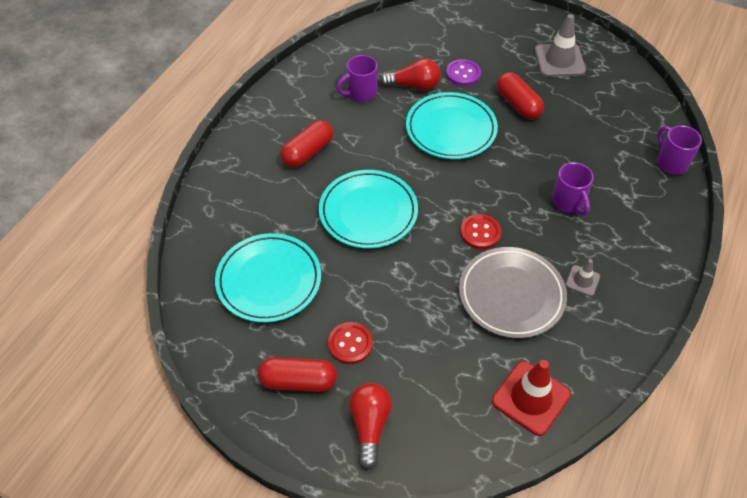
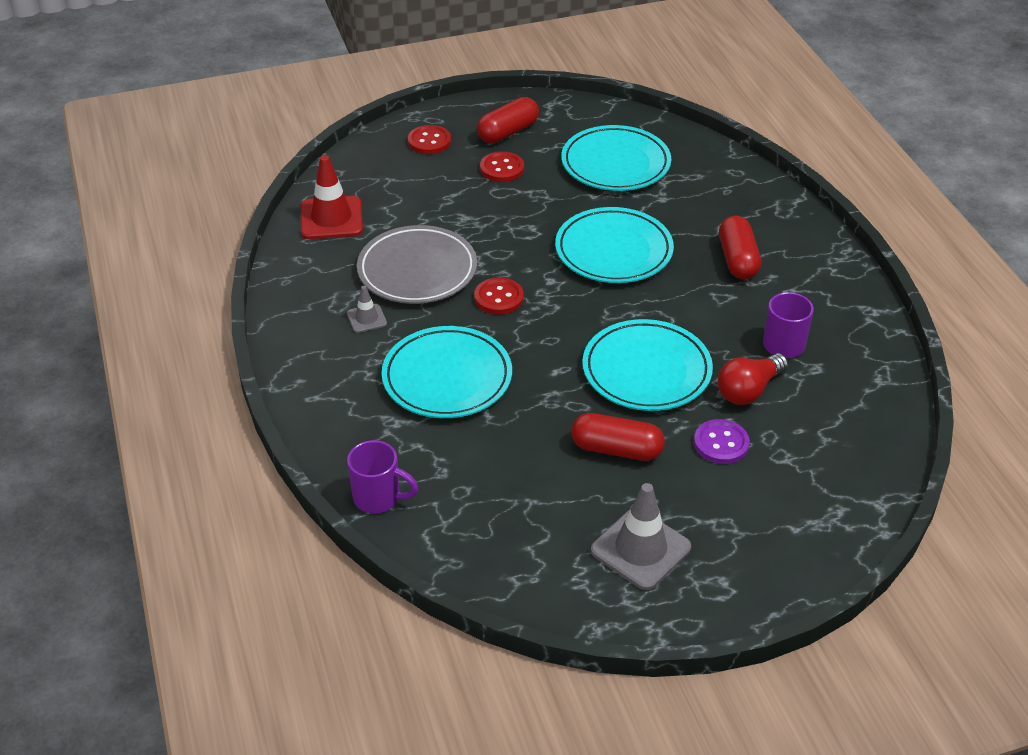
camera: 135 degrees right, 10 degrees down
red light bulb [349,383,392,469] -> red button [408,125,451,154]
purple mug [552,162,594,216] -> turquoise plate [382,326,512,418]

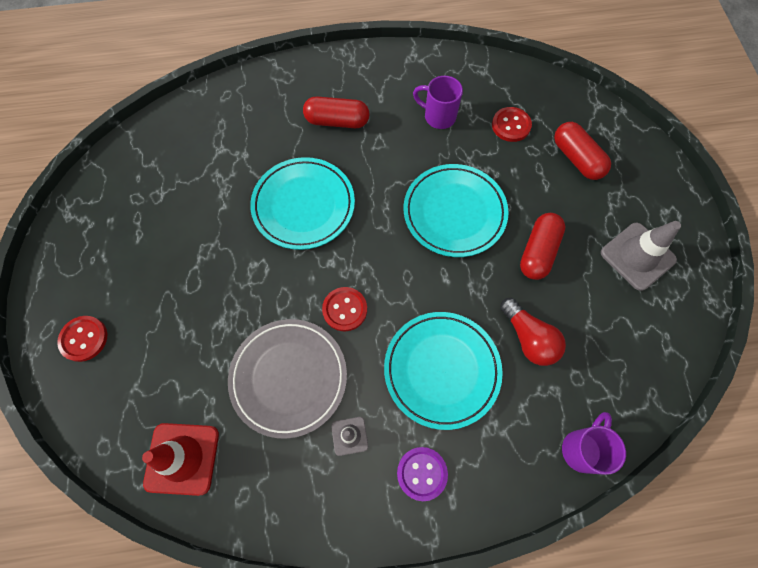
camera: 80 degrees left, 25 degrees up
red capsule [477,97,539,143] -> red capsule moved to [554,122,611,180]
red button [480,151,524,182] -> red button moved to [492,107,532,142]
turquoise plate [561,125,671,191] -> none
purple button [694,419,750,464] -> purple button moved to [397,447,448,501]
red light bulb [718,353,788,405] -> red light bulb moved to [500,298,566,366]

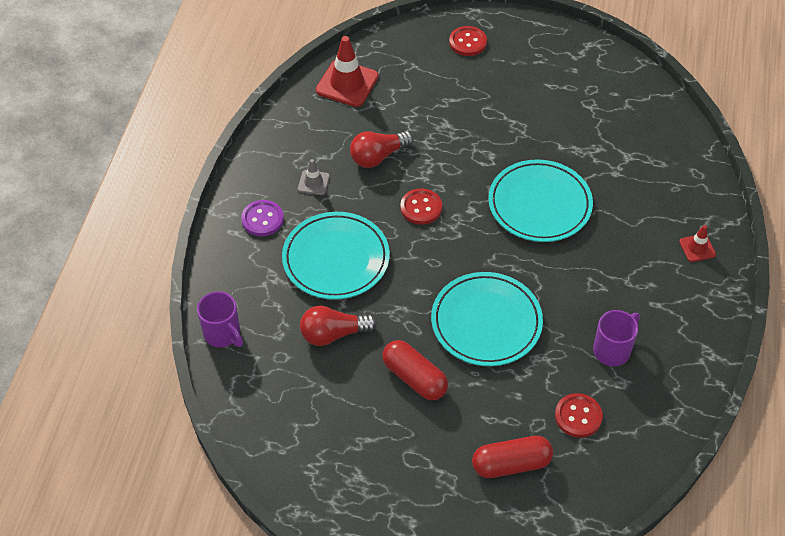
camera: 110 degrees right, 15 degrees down
grey plate [228,319,347,439] -> red light bulb [350,131,413,168]
red capsule [303,96,369,128] -> none
grey traffic cone [601,221,681,291] -> none
none -> red traffic cone [679,225,716,262]

